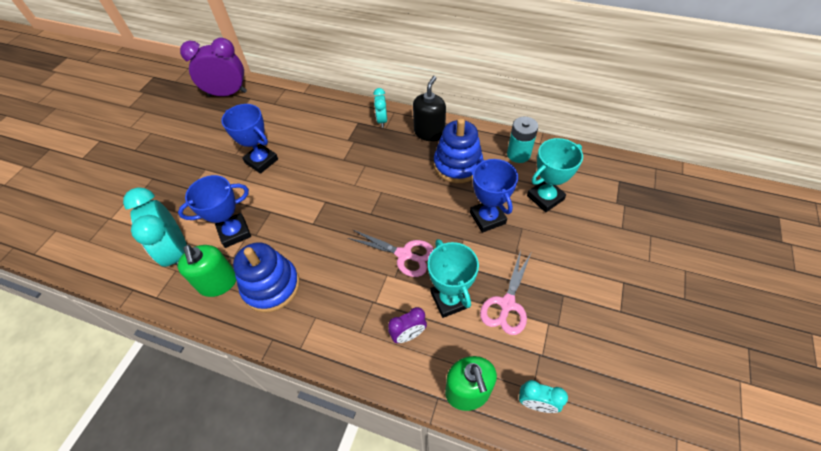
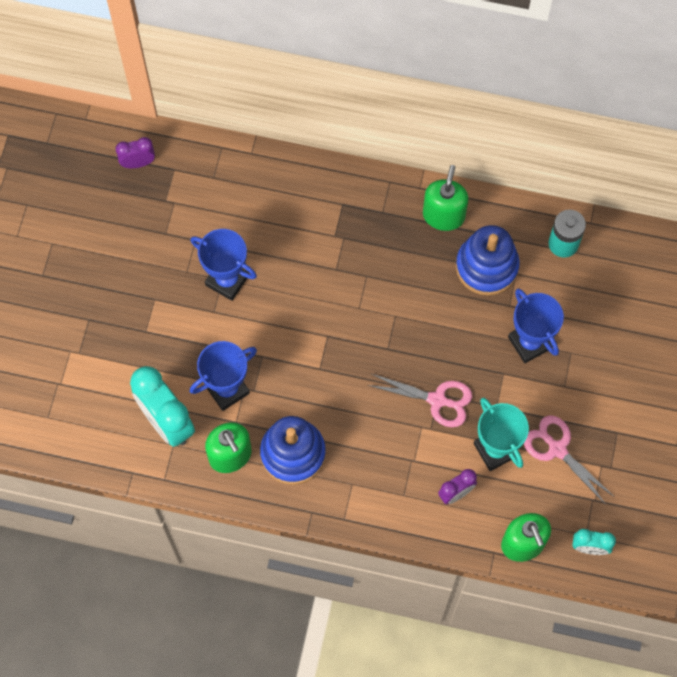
camera: 10 degrees left, 15 degrees up
purple clock [180,38,247,97] -> purple clock [116,137,155,168], size x0.52
turquoise clock [373,88,387,128] -> none
black soap dispenser [413,76,446,141] -> green soap dispenser [423,165,468,231]
pink scissors [480,250,531,335] -> pink scissors turned 120 degrees clockwise [524,415,613,505]
turquoise trophy [527,138,583,212] -> none

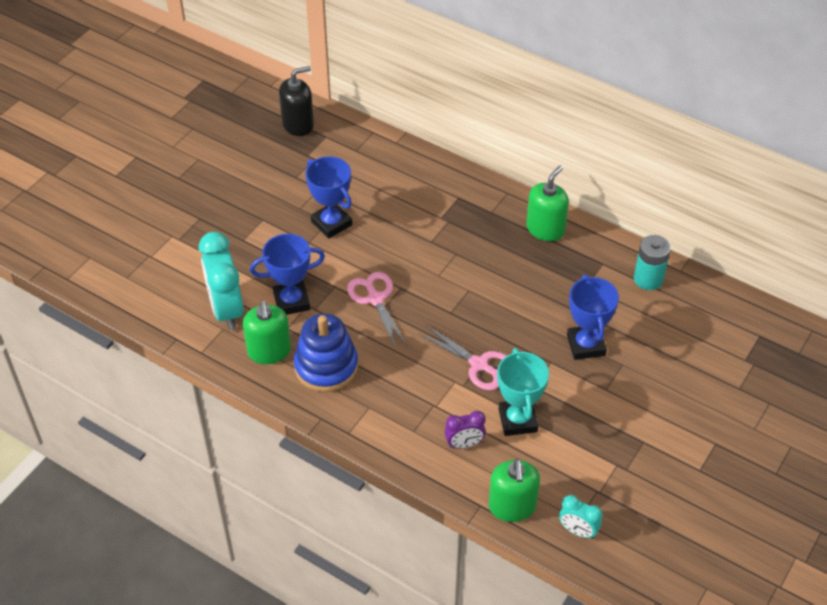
camera: 20 degrees right, 20 degrees down
purple clock [116,137,155,168] -> black soap dispenser [279,66,314,136]
blue stacking toy [456,225,520,296] -> none
pink scissors [524,415,613,505] -> pink scissors moved to [347,272,407,349]

